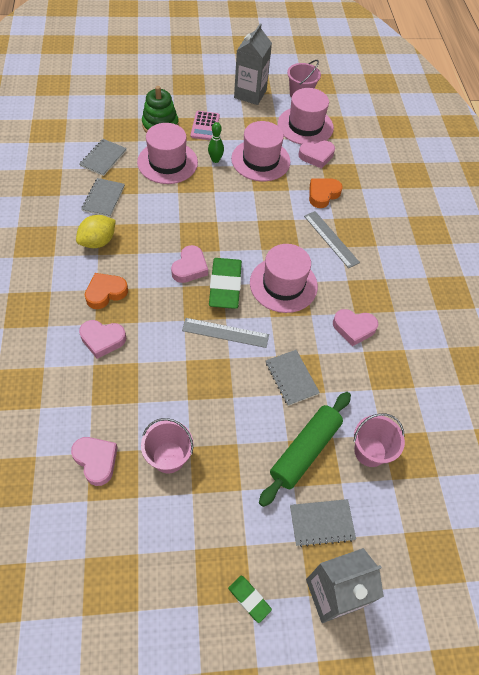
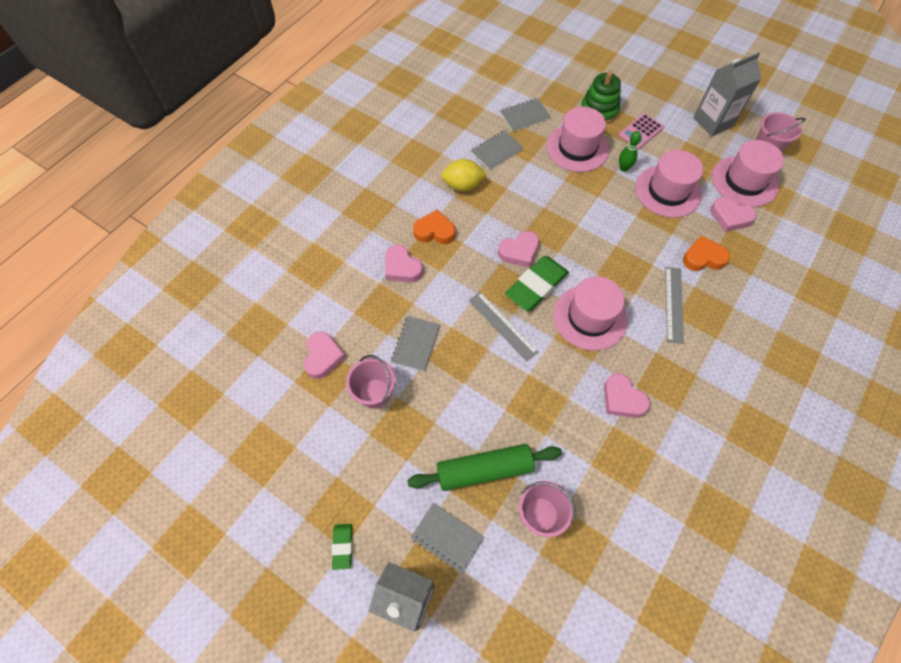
camera: 45 degrees right, 5 degrees up
grey notebook [266,350,320,406] -> grey notebook moved to [391,316,440,372]

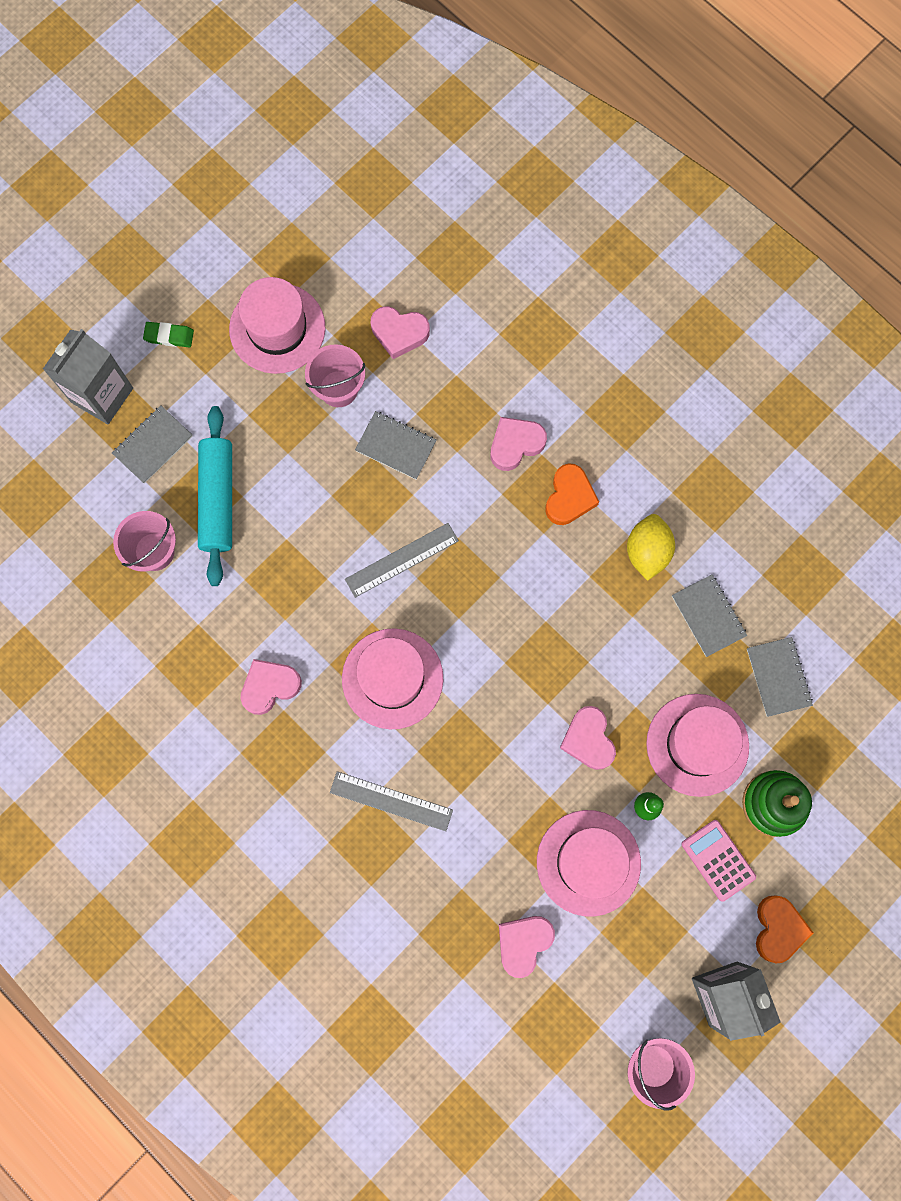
camera: 100 degrees right, 15 degrees up
green rolling pin [407,444,562,491] -> turquoise rolling pin [198,406,232,586]
pink heart [498,231,539,268] -> pink heart moved to [560,706,616,770]
green eraser [505,256,569,311] -> none
orange heart [683,235,730,271] -> orange heart moved to [756,896,813,964]
pink hat [712,140,784,207] -> pink hat moved to [229,277,326,374]

